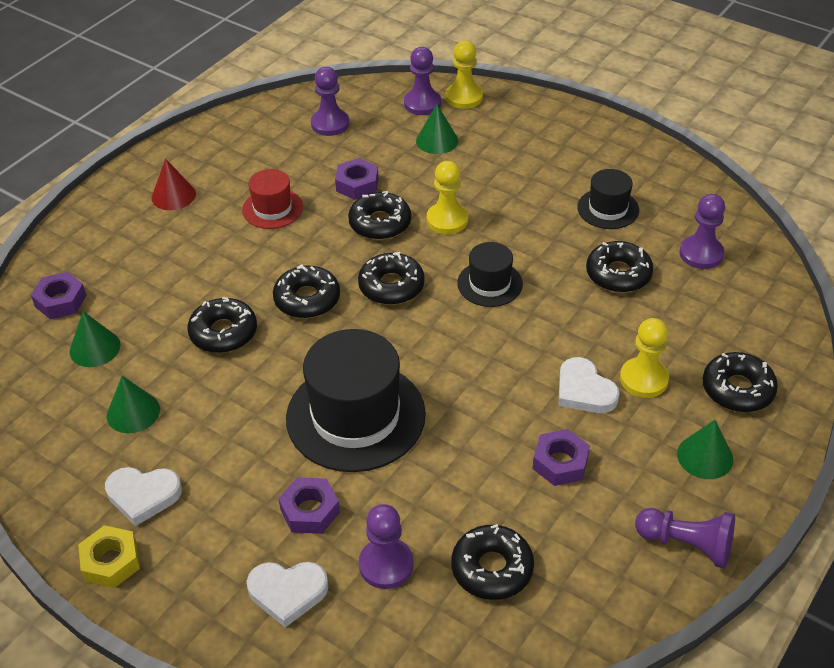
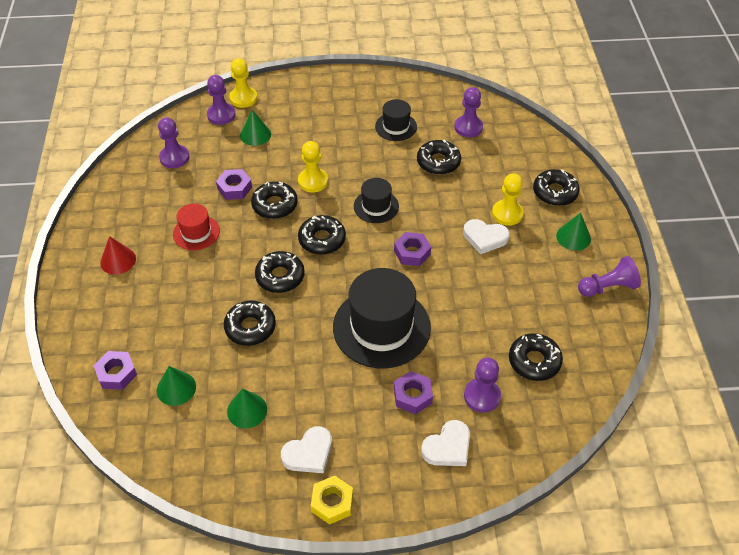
camera: 40 degrees left, 5 degrees up
purple nut [533,429,590,486] -> purple nut moved to [394,232,431,266]

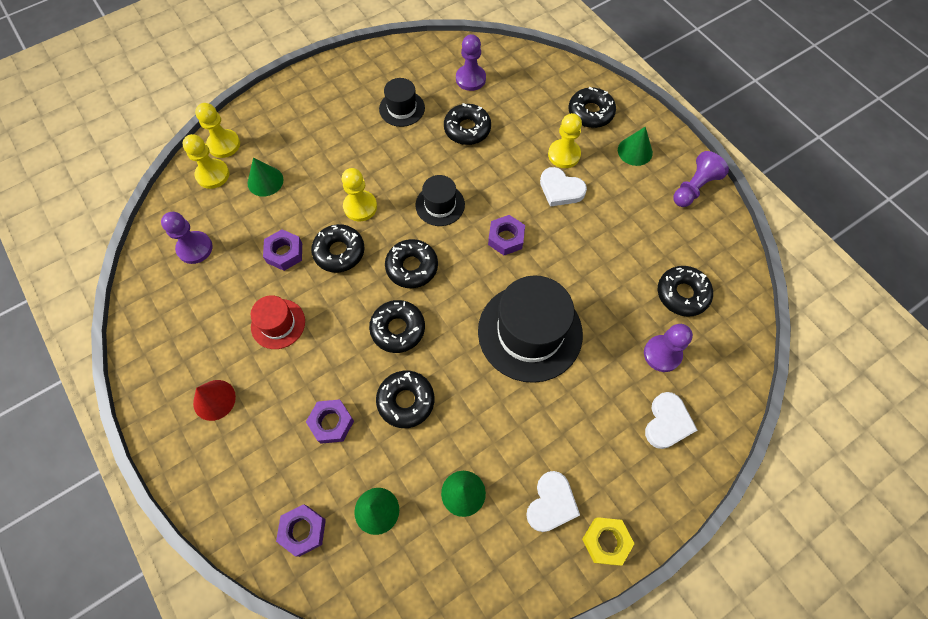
camera: 30 degrees left, 15 degrees up
purple pawn [207,75,236,125] -> yellow pawn [182,134,229,189]
purple nut [394,371,433,414] -> purple nut moved to [306,399,354,444]
white heart [463,219,510,254] -> white heart turned 45 degrees clockwise [540,167,587,207]

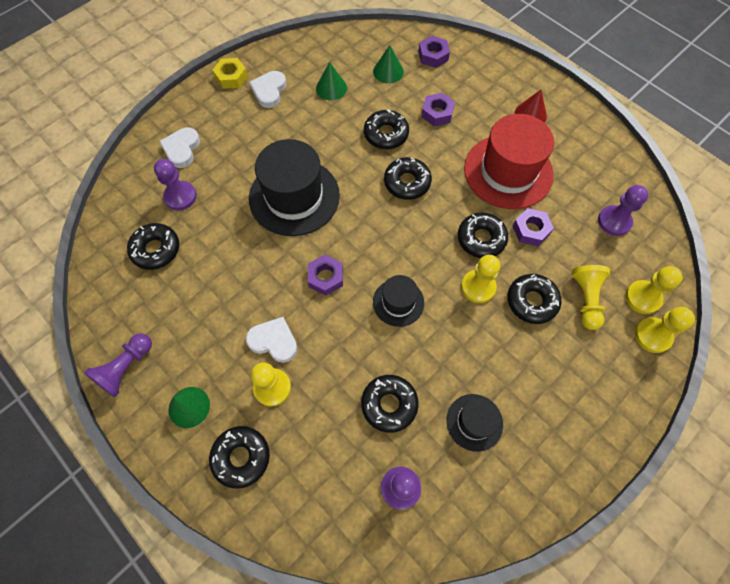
camera: 170 degrees right, 0 degrees up
green cone [247,158,284,197] -> yellow pawn [572,265,610,330]
red hat [251,295,305,349] -> red hat [464,114,554,209], size x1.93
black donut [385,239,438,288] -> black donut moved to [507,274,562,324]

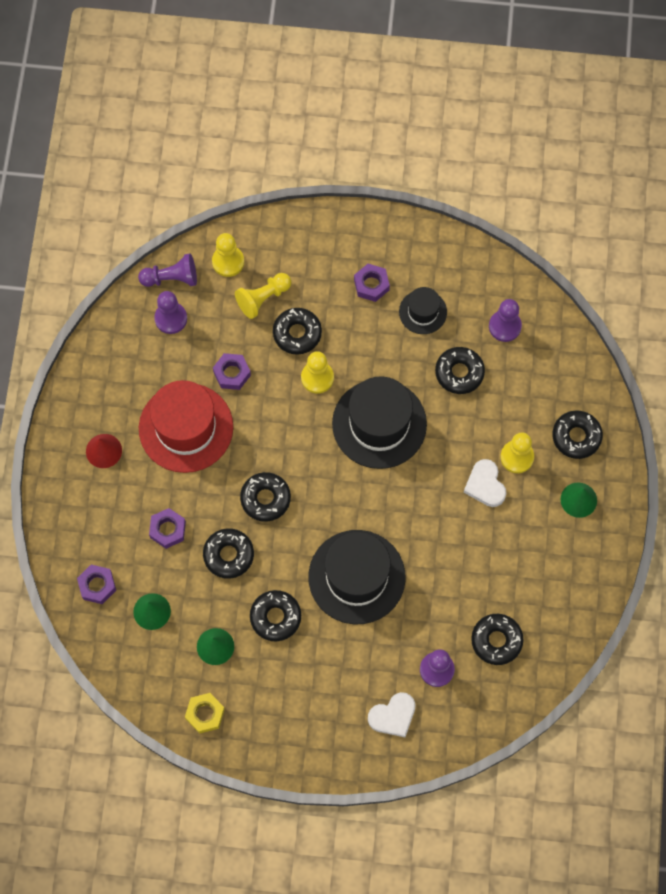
camera: 130 degrees left, 5 degrees up
purple pawn [84,333,152,397] -> purple pawn moved to [138,253,197,287]
yellow nut [213,58,248,89] -> yellow nut moved to [185,693,225,734]
white heart [249,71,286,108] -> none
purple nut [308,255,343,295] -> purple nut moved to [354,264,390,302]
black hat [373,275,424,327] -> black hat [332,376,427,469], size x1.93
black donut [458,212,508,258] -> black donut moved to [250,590,301,641]
yellow pawn [635,307,695,353] -> none

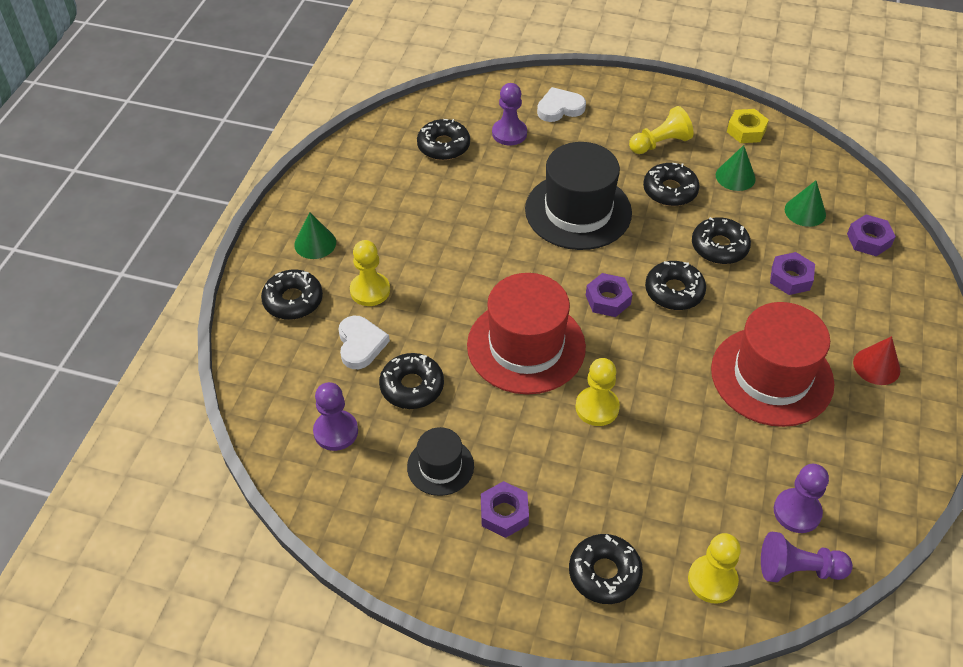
camera: 170 degrees left, 20 degrees down
purple nut [213,353,251,390] -> purple nut moved to [586,273,633,317]
yellow pawn [235,273,291,319] -> yellow pawn moved to [629,106,694,154]
black donut [273,308,322,355] -> black donut moved to [569,534,643,604]
black hat [332,376,427,469] -> red hat [467,273,586,394]
white heart [464,459,507,507] -> white heart moved to [338,316,390,369]

